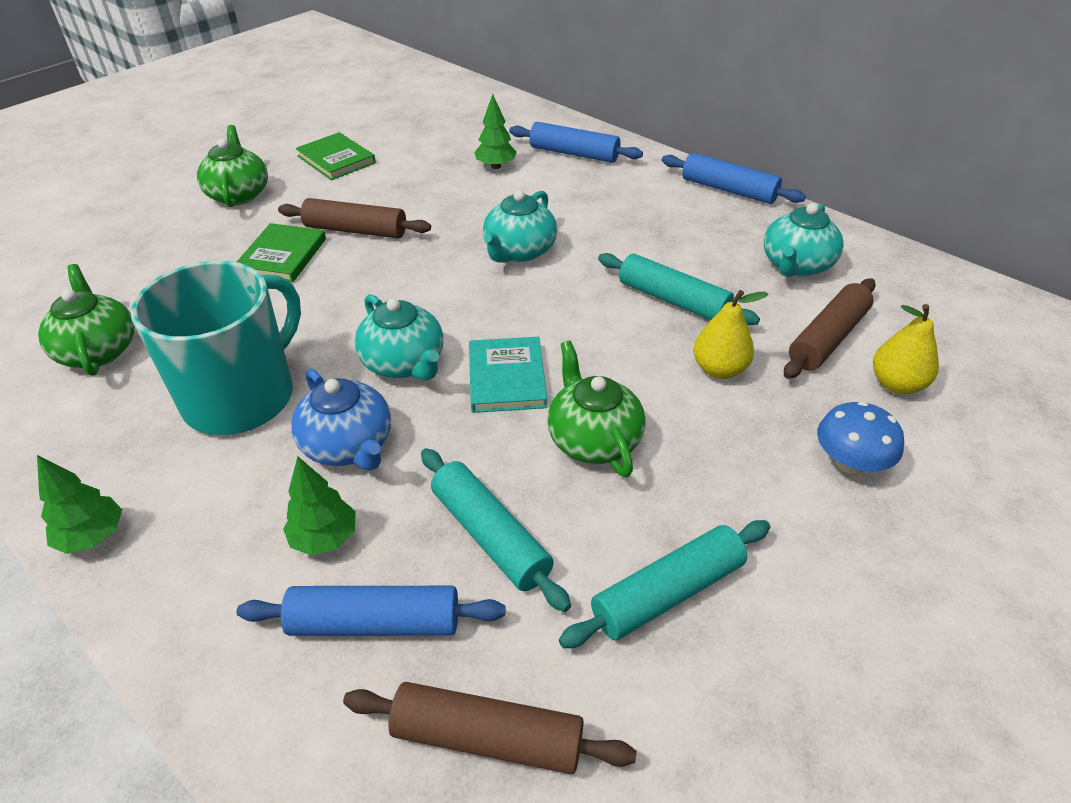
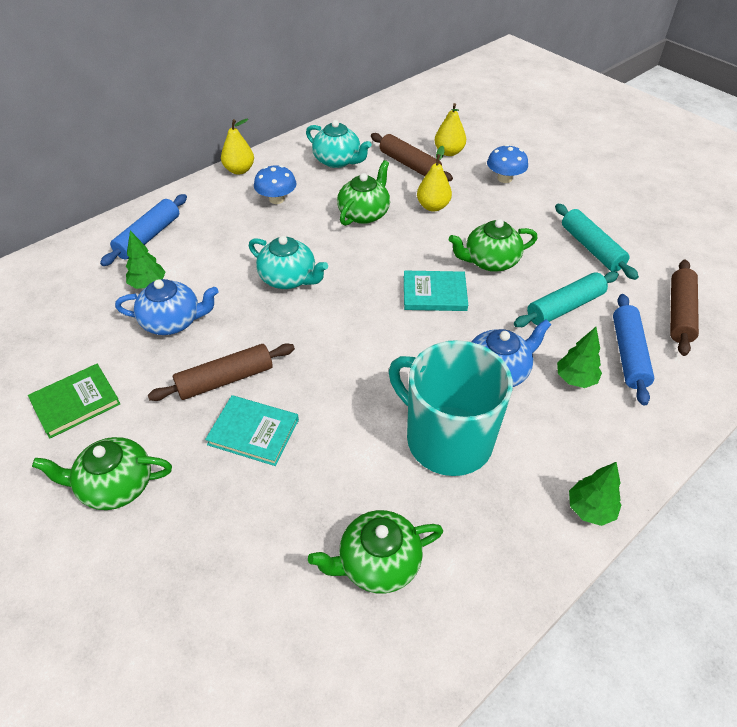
camera: 85 degrees left, 5 degrees up
green book [237,223,326,282] -> turquoise book [205,395,299,466]
brown rolling pin [278,198,431,239] -> brown rolling pin turned 45 degrees clockwise [148,343,295,401]
turquoise teapot [355,294,443,381] -> none
turquoise rolling pin [598,253,760,325] -> green teapot [337,160,390,226]
blue rolling pin [662,153,806,204] -> yellow pear [221,119,254,175]
none -> blue teapot [115,279,219,335]
none -> blue mushroom [254,165,296,204]

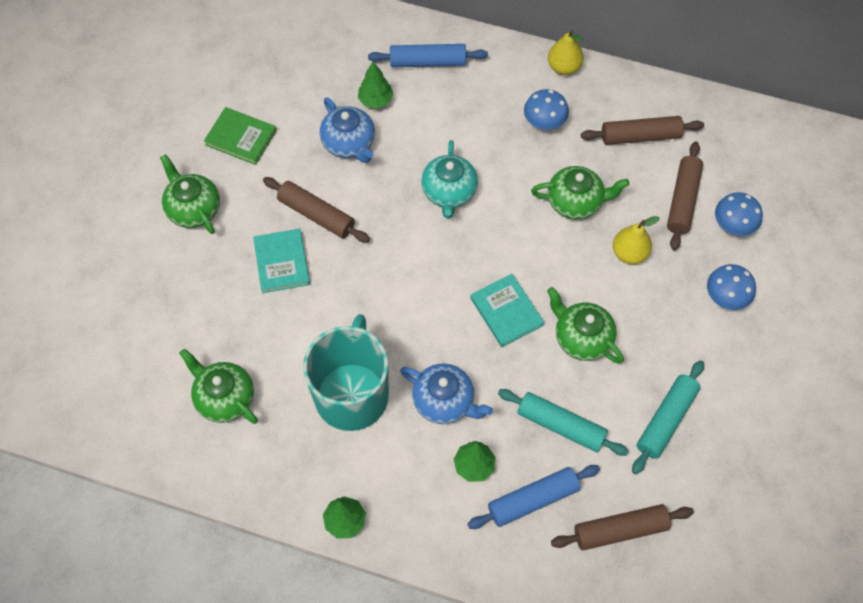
camera: 60 degrees right, 15 degrees up
turquoise teapot [306,120,372,168] -> brown rolling pin [581,116,704,145]
yellow pear [434,103,466,156] -> blue mushroom [715,192,763,236]

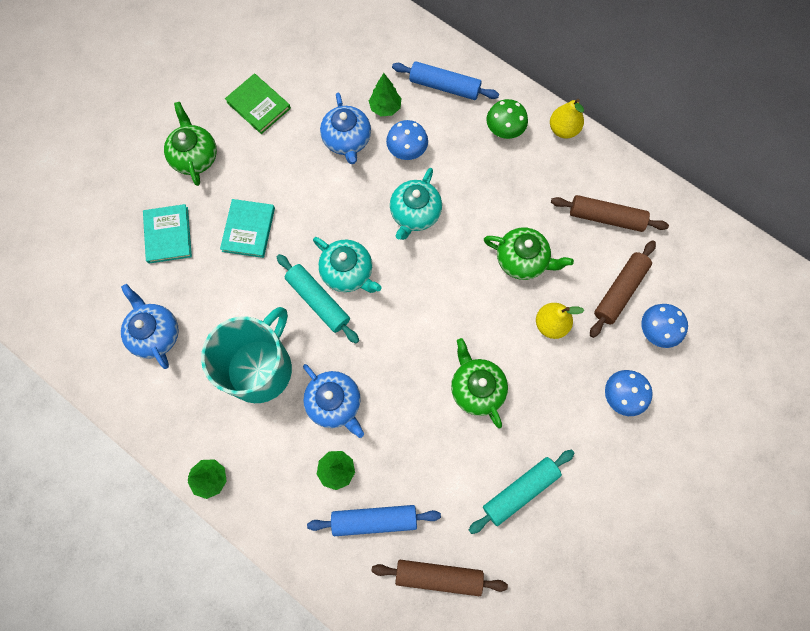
camera: 20 degrees right, 10 degrees up
green teapot [179,349,258,424] -> blue teapot [121,284,179,369]
brown rolling pin [263,177,370,243] -> none
turquoise book [471,274,544,347] -> turquoise book moved to [143,204,192,264]
turquoise rolling pin [498,389,628,456] -> turquoise rolling pin moved to [277,254,359,343]
blue mushroom [524,89,569,130] -> blue mushroom moved to [386,120,428,160]
none -> turquoise teapot [313,237,382,293]
none -> green mushroom [486,99,528,139]

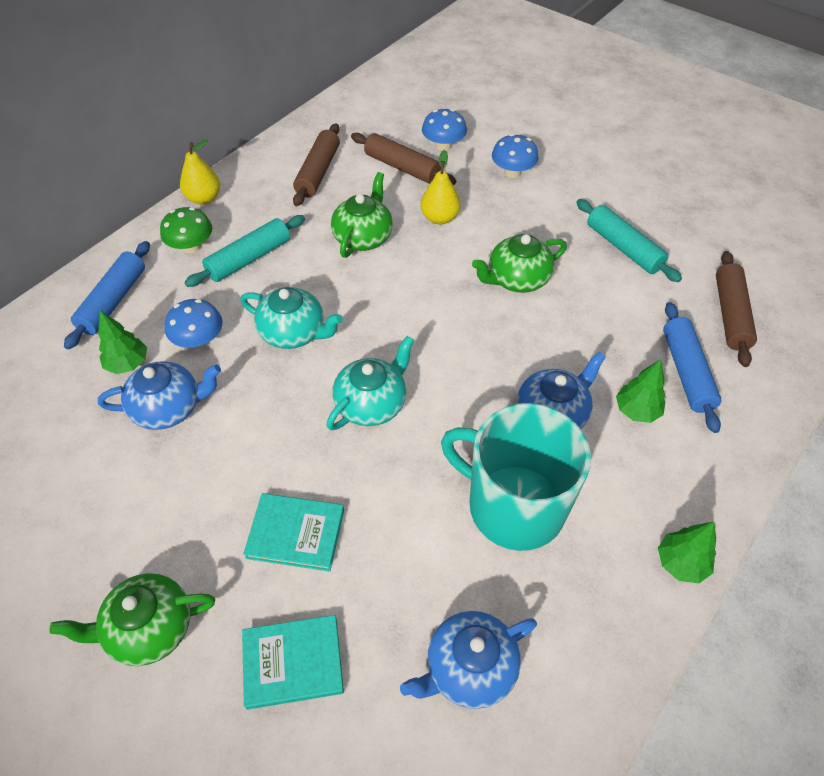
camera: 90 degrees left, 20 degrees down
green book [225,73,291,134] -> none
turquoise rolling pin [277,254,359,343] -> turquoise rolling pin moved to [185,215,305,287]

